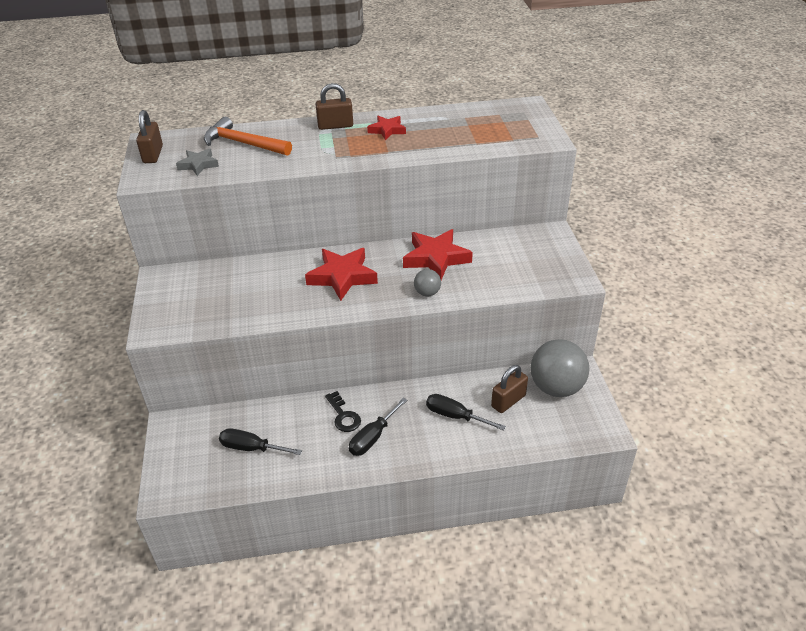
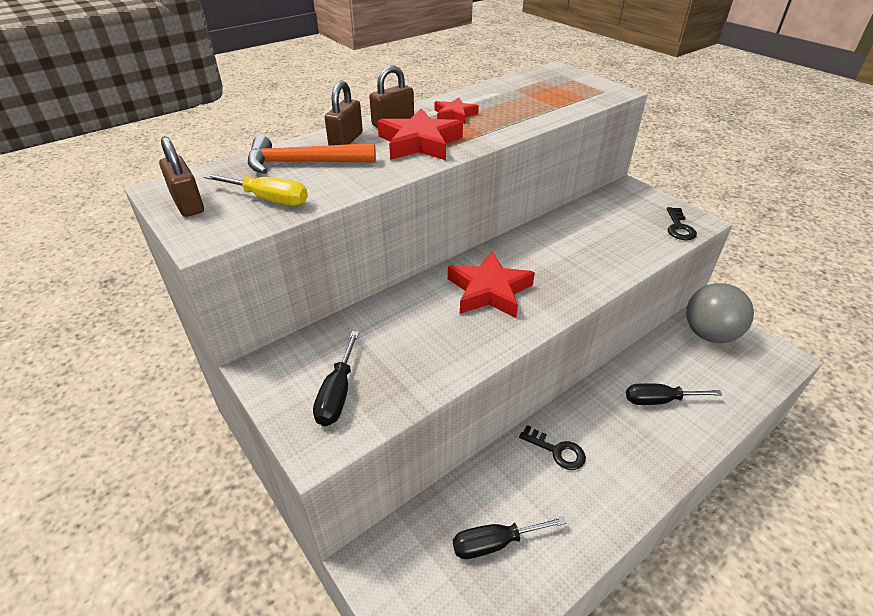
camera: 30 degrees left, 0 degrees up
grey star [176,148,219,176] -> yellow screwdriver [204,174,308,206]
black screwdriver [349,398,407,456] -> black screwdriver moved to [313,331,359,426]
red star [403,229,473,280] -> red star moved to [377,108,463,160]
grey ball [414,269,441,296] -> none
brown padlock [491,365,528,413] -> brown padlock moved to [325,80,363,145]
none -> black key [667,207,697,240]

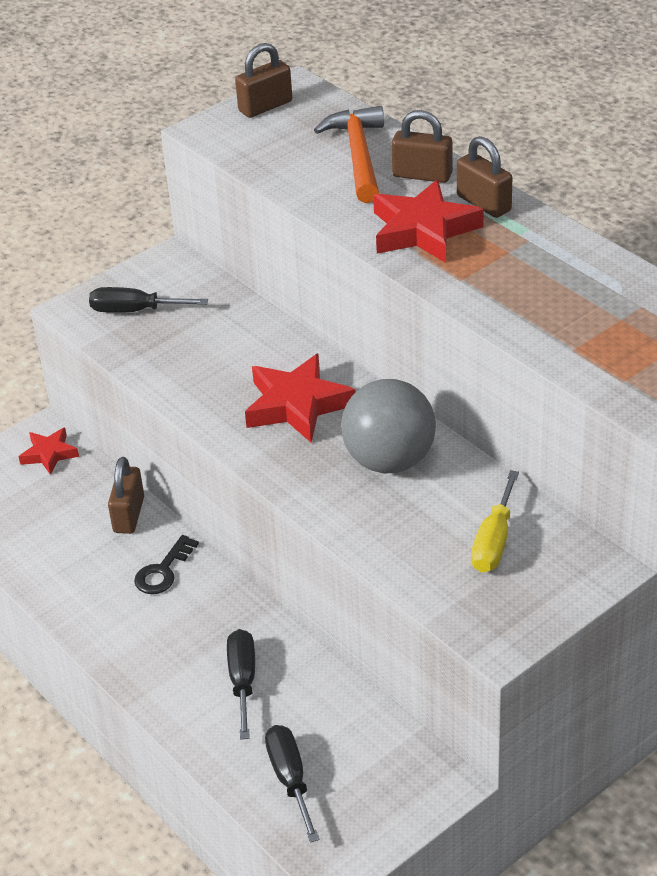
camera: 90 degrees right, 0 degrees up
yellow screwdriver [204,174,308,206] -> yellow screwdriver moved to [471,470,519,572]
red star [434,98,479,124] -> red star moved to [18,427,79,475]
black screwdriver [453,516,566,559] -> black screwdriver moved to [265,725,319,843]
black key [667,207,697,240] -> none
grey ball [686,283,754,343] -> grey ball moved to [341,379,436,473]
none -> brown padlock [108,457,144,534]

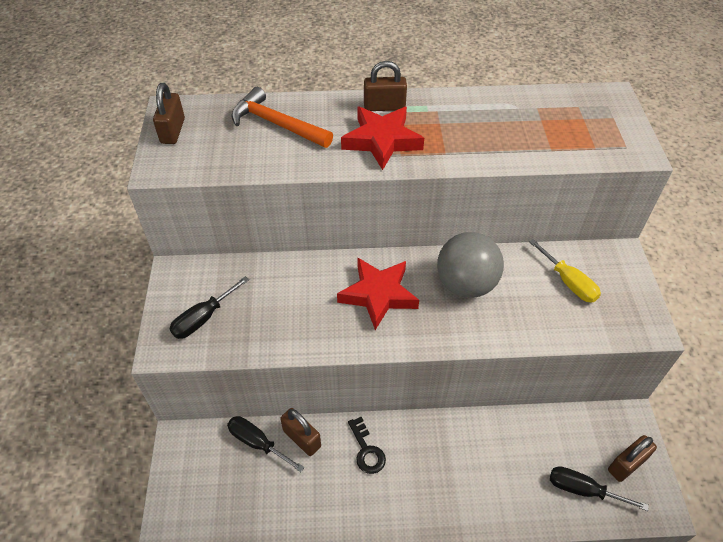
camera: 55 degrees left, 10 degrees up
red star [18,427,79,475] -> none
black screwdriver [227,629,255,740] -> black screwdriver moved to [227,416,305,472]
brown padlock [391,110,453,183] -> brown padlock moved to [608,435,657,482]

